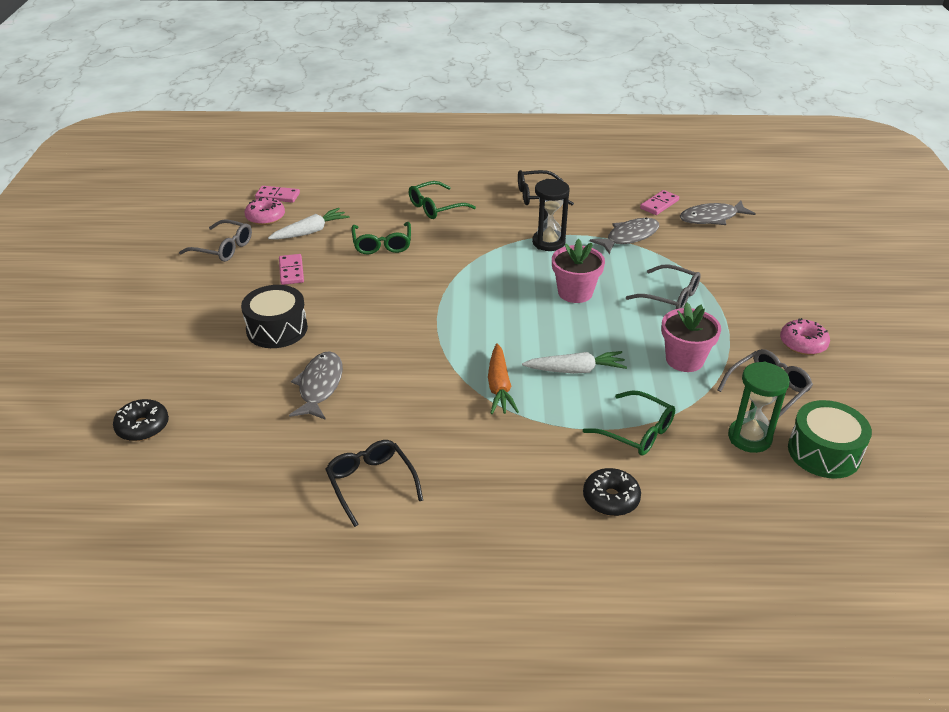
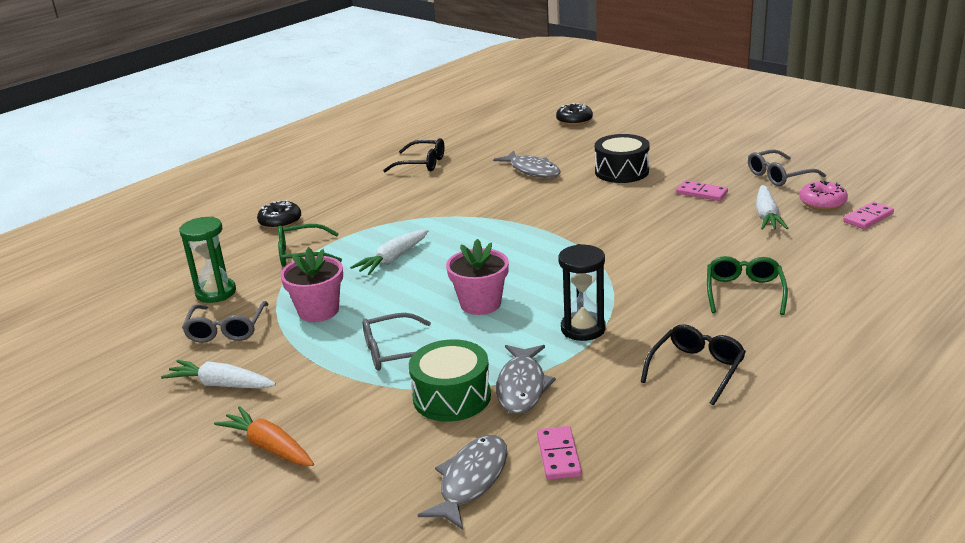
camera: 135 degrees right, 10 degrees down
green glasses [351,222,411,254] -> none
orange carrot [488,343,519,414] -> orange carrot moved to [214,406,314,466]
pink donut [780,318,830,355] -> white carrot [161,360,276,389]
green drum [788,400,872,479] -> green drum moved to [409,339,491,422]

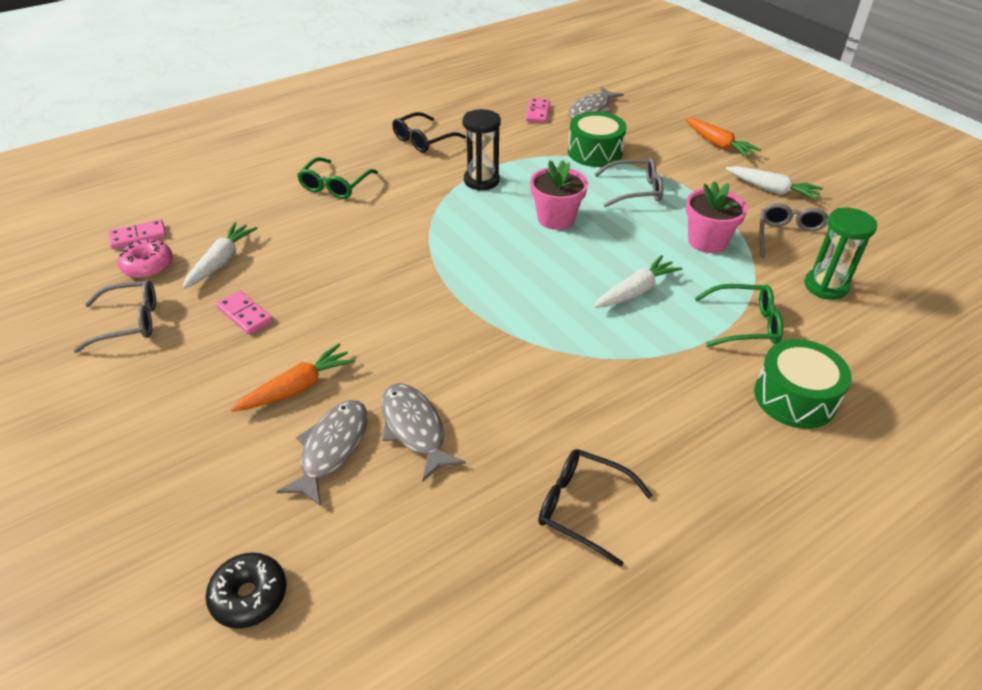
camera: 170 degrees left, 15 degrees up
black donut [257,200,301,229] -> green drum [754,339,852,429]
grey fish [496,345,556,414] -> grey fish moved to [276,400,367,506]
black drum [595,134,650,183] -> orange carrot [231,343,355,412]

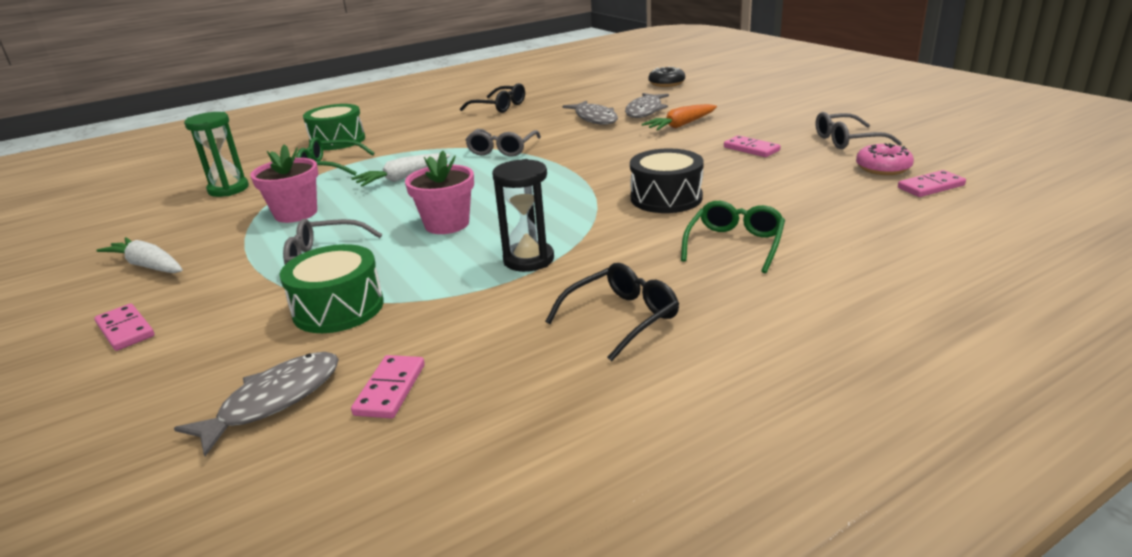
camera: 175 degrees left, 15 degrees down
white carrot [182,222,258,289] -> none
orange carrot [685,118,761,158] -> pink domino [94,304,154,351]
grey glasses [760,203,834,260] -> grey glasses moved to [465,129,541,157]
none -> black drum [630,149,704,213]

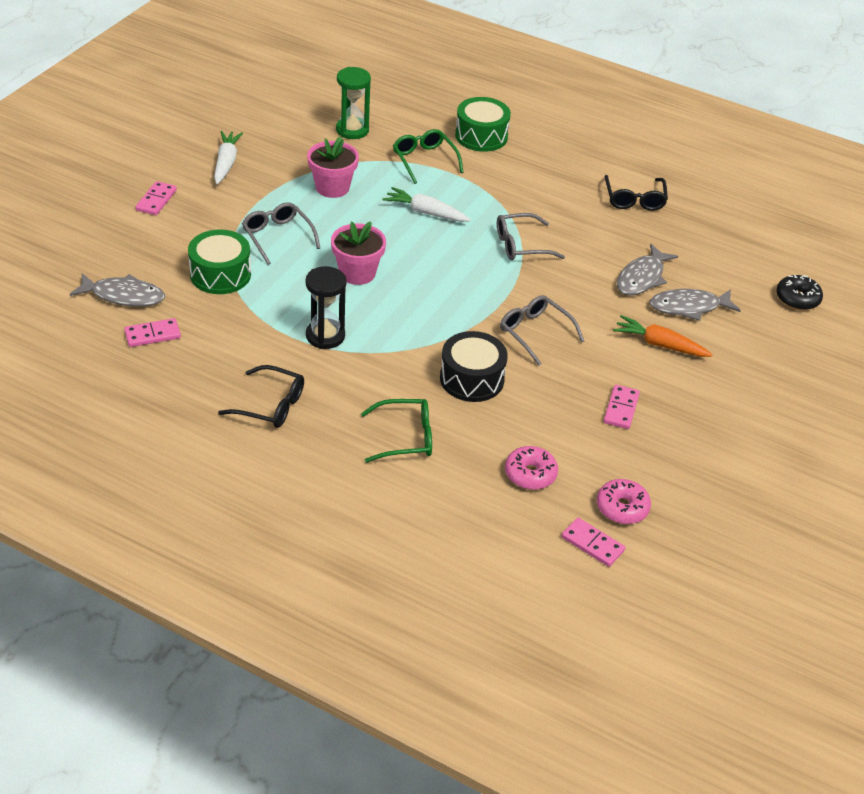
camera: 55 degrees right, 15 degrees up
grey glasses [815,112,902,149] -> grey glasses moved to [500,295,584,366]
none -> pink donut [505,446,558,490]

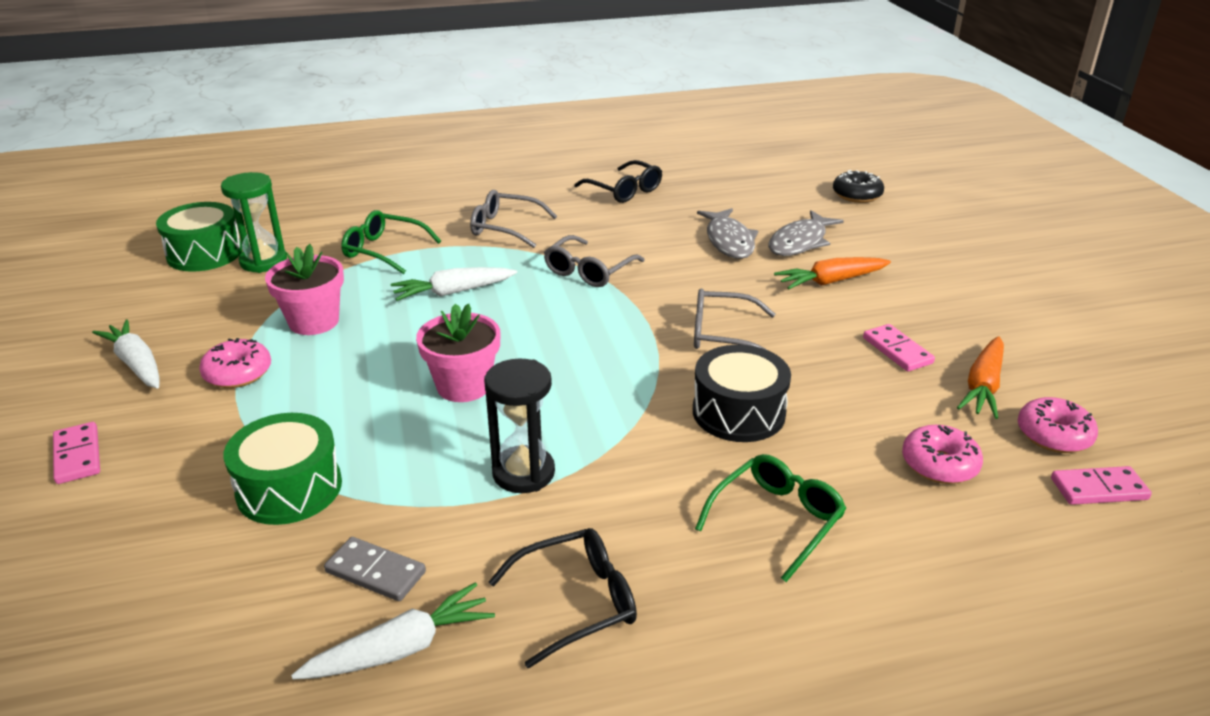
camera: 40 degrees left, 10 degrees down
grey fish [70,273,165,307] -> none
pink domino [124,318,181,347] -> none
grey glasses [242,202,320,265] -> grey glasses moved to [470,190,557,248]
green drum [455,97,511,152] -> green drum moved to [156,202,243,272]
none -> pink donut [199,338,271,388]
none -> white carrot [291,582,495,679]
none -> grey domino [324,537,426,601]
none -> orange carrot [957,336,1004,419]

